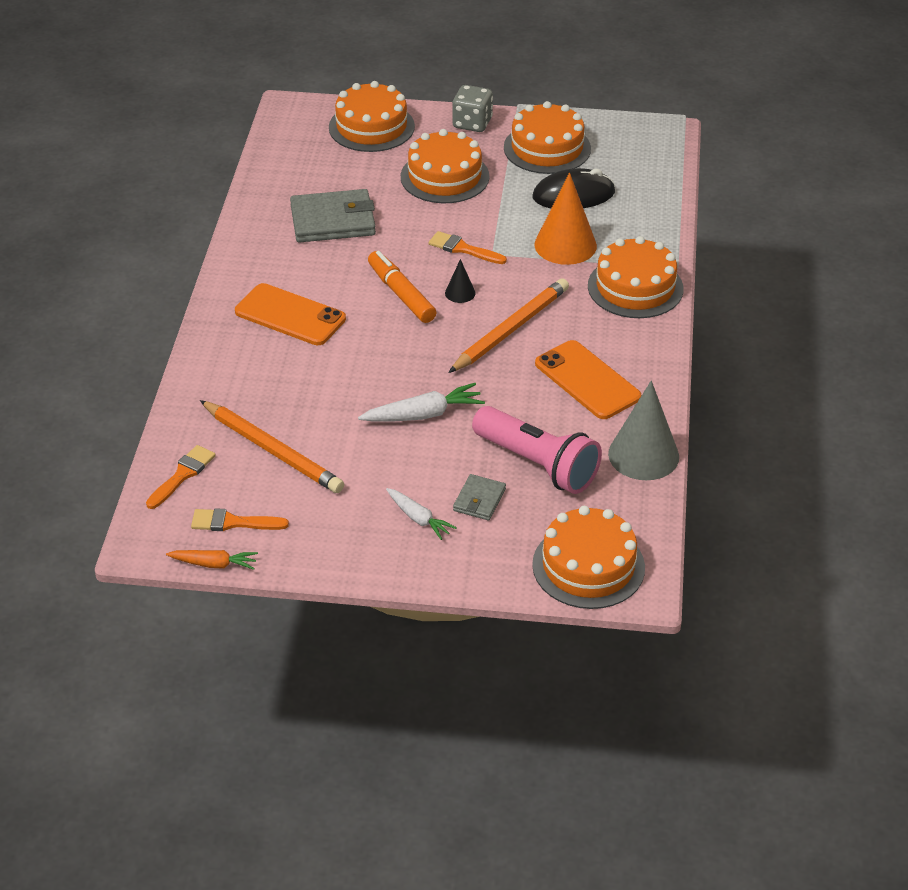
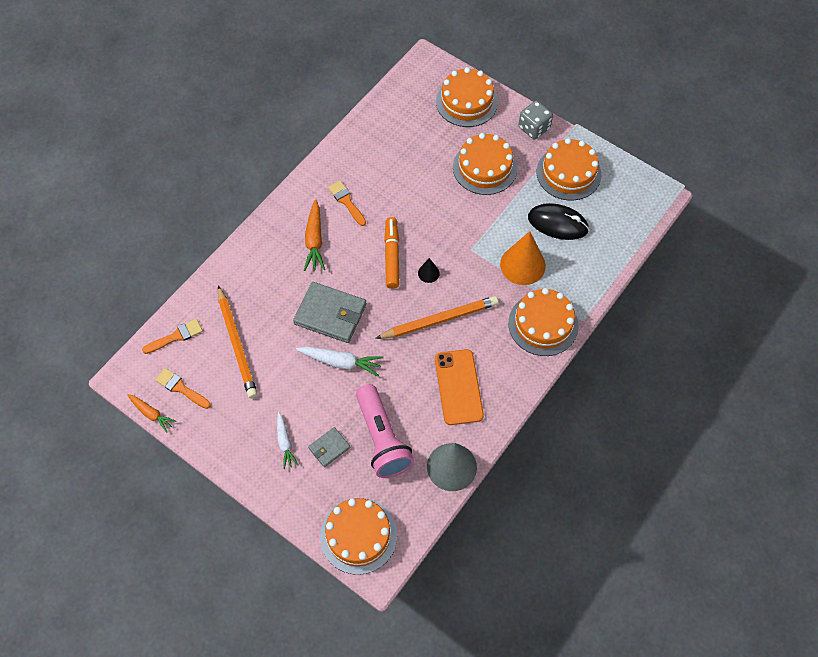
camera: 30 degrees right, 20 degrees up
orange phone [235,283,346,345] -> orange carrot [304,199,325,271]
grey wallet [290,189,376,243] -> grey wallet moved to [293,282,367,343]
orange brush [428,231,507,264] -> orange brush moved to [328,181,366,226]

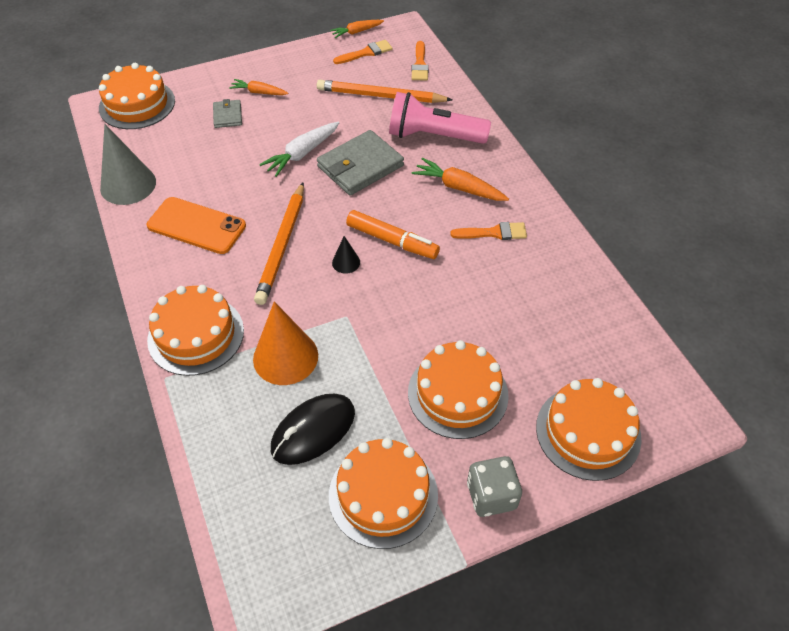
camera: 120 degrees right, 10 degrees down
white carrot [277,412,298,469] -> orange carrot [229,79,288,95]
pink flashlight [356,384,414,478] -> pink flashlight moved to [389,92,491,144]

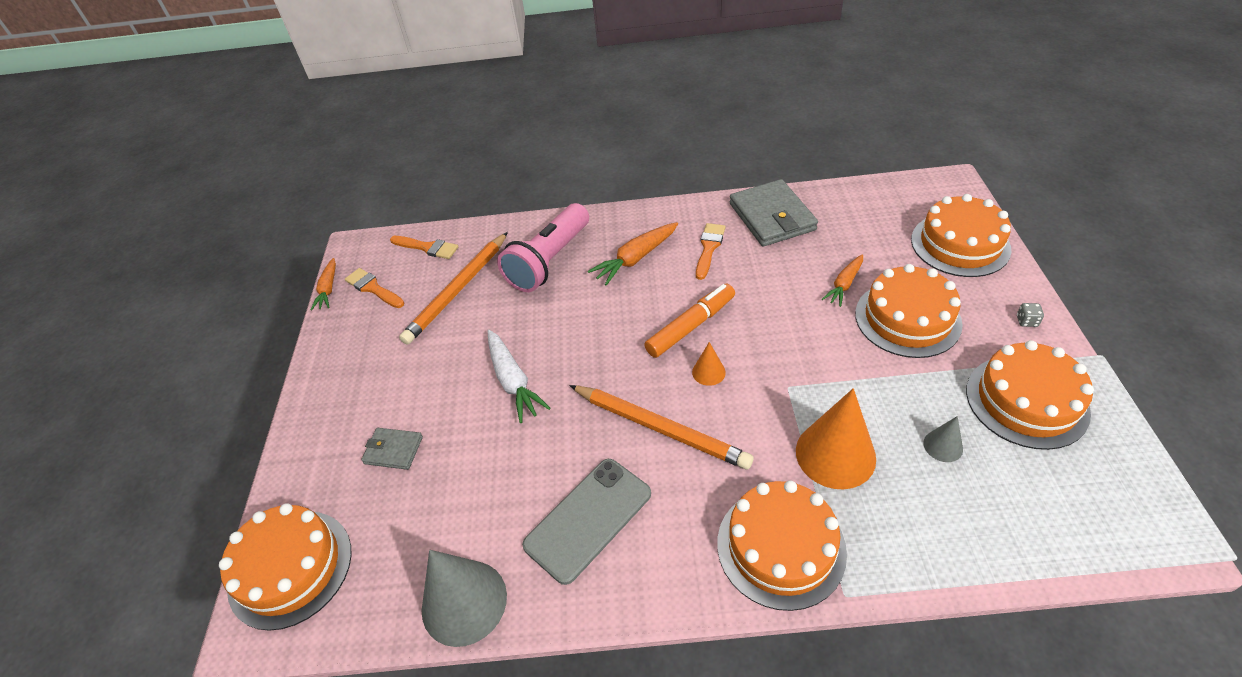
camera: 65 degrees left, 5 degrees down
orange phone [147,197,246,254] -> grey phone [522,459,651,585]
orange carrot [229,79,288,95] -> orange carrot moved to [822,254,863,307]
black mouse [271,394,355,465] -> grey cone [924,416,963,462]
grey wallet [317,130,404,196] -> grey wallet moved to [730,179,818,247]
black cone [332,236,360,274] -> orange cone [692,342,726,386]
orange brush [333,40,393,64] -> orange brush turned 45 degrees counterclockwise [345,268,404,308]
grey dice [467,456,522,517] -> grey dice [1017,303,1044,327], size x0.44

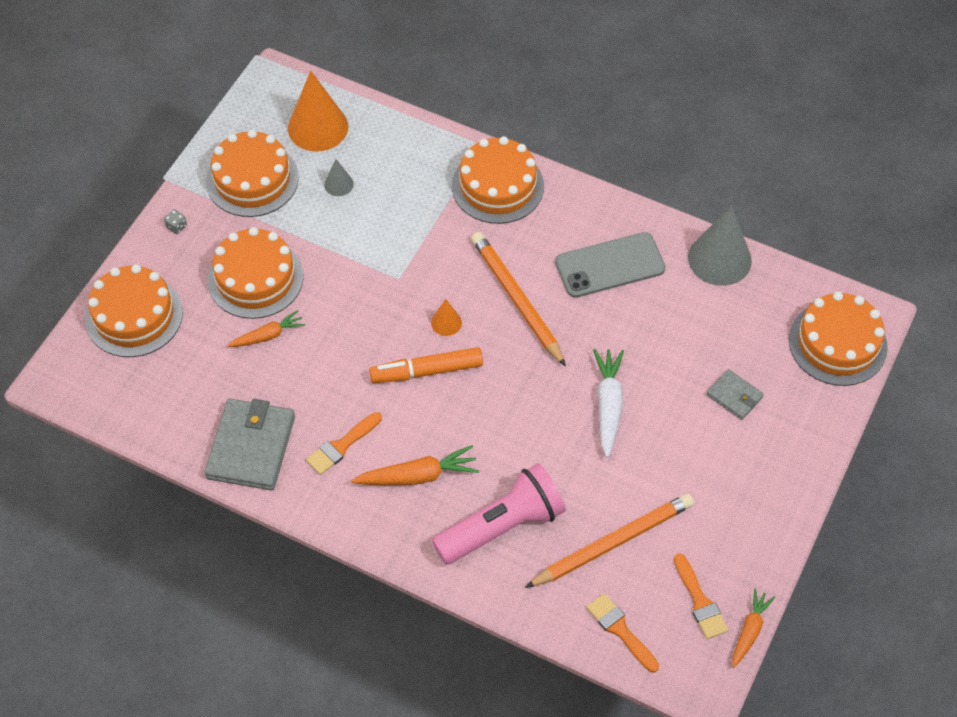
camera: 155 degrees left, 10 degrees up
orange cone [796,388,876,490] -> orange cone moved to [288,71,348,151]

